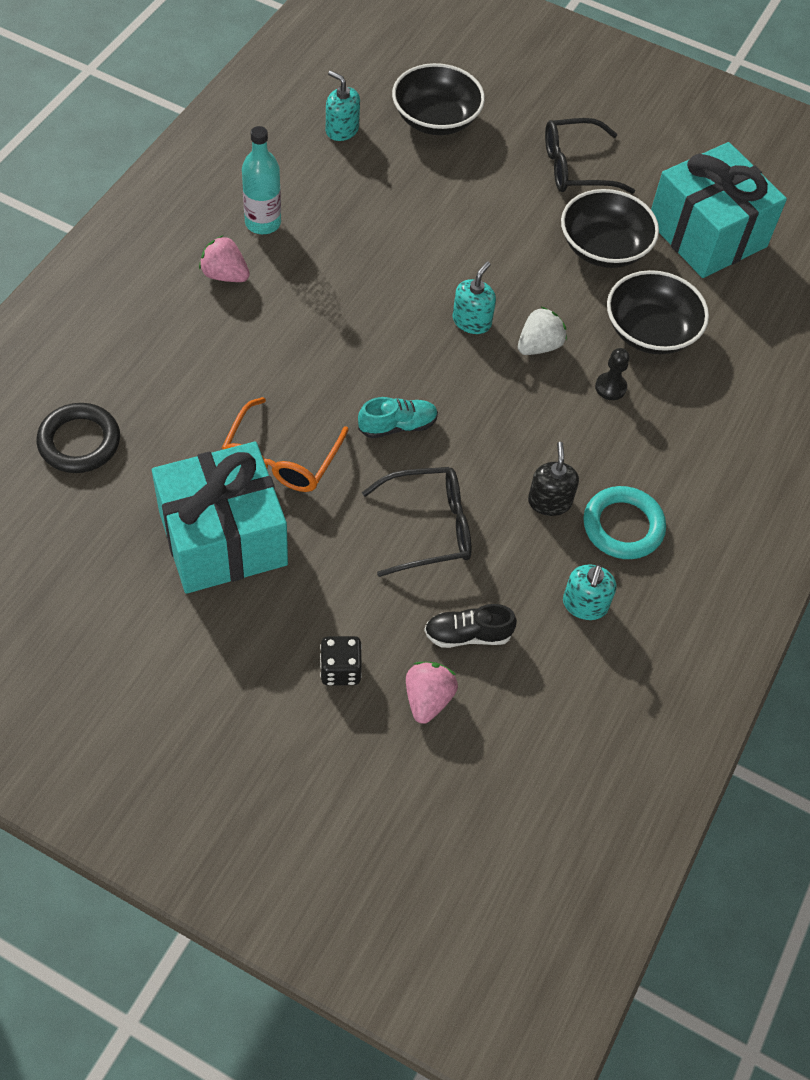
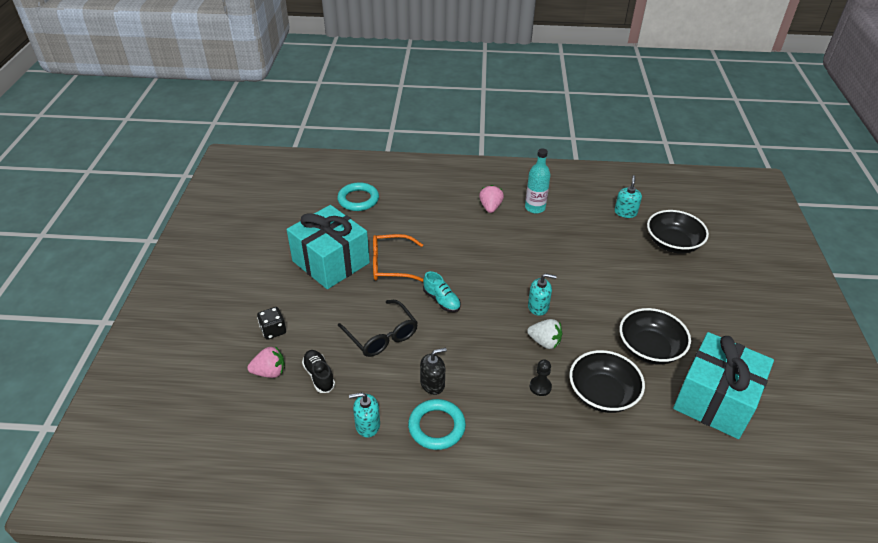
camera: 70 degrees right, 15 degrees down
black ring [37,403,120,473] -> turquoise ring [337,182,379,211]
black glasses [545,118,635,194] -> none

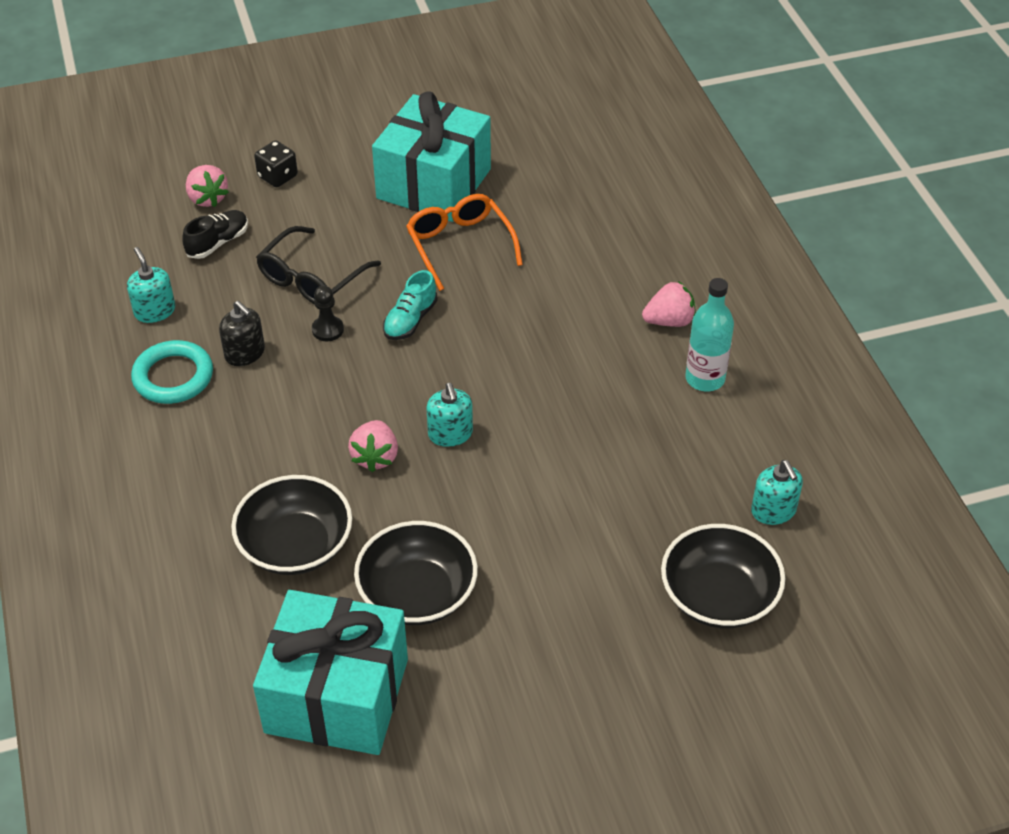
camera: 70 degrees right, 5 degrees up
turquoise ring [337,182,379,211] -> none
white strawberry [527,319,562,349] -> pink strawberry [348,420,398,472]
black pawn [530,359,552,396] -> black pawn moved to [312,286,344,341]
turquoise soap dispenser [614,175,642,218] -> turquoise soap dispenser turned 75 degrees clockwise [751,460,803,525]

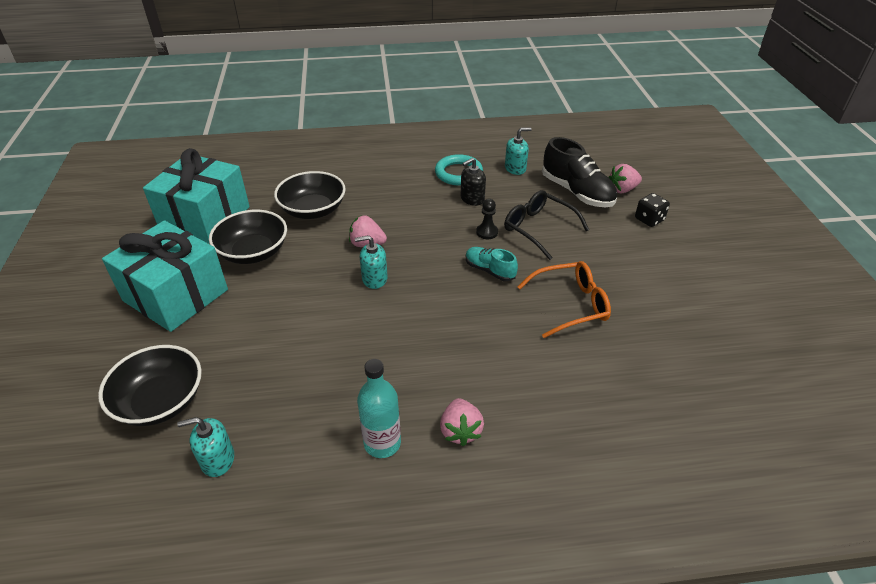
camera: 100 degrees right, 5 degrees down
black shoe [182,210,248,259] -> black shoe [542,137,617,207], size x1.77
turquoise gift [372,91,491,222] -> turquoise gift moved to [102,220,228,332]

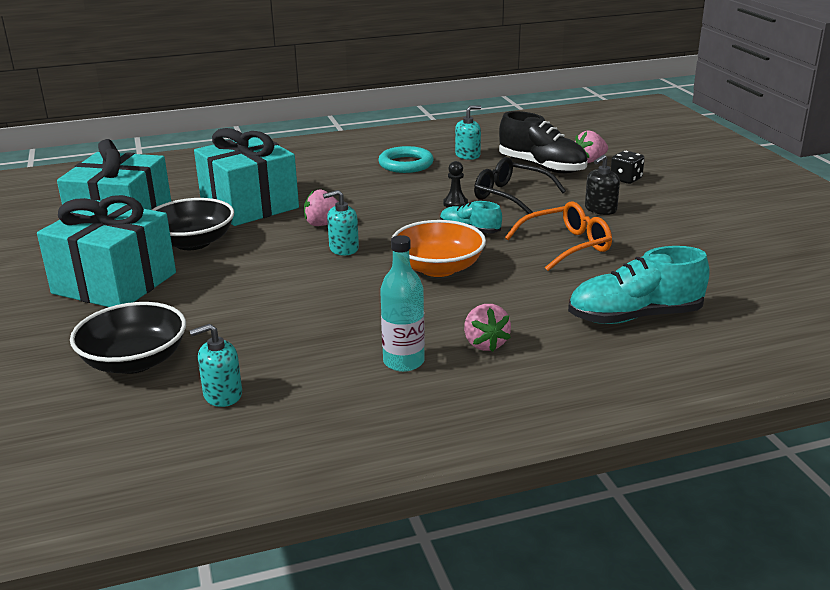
camera: 10 degrees left, 15 degrees down
black bowl [274,171,346,219] -> turquoise gift [194,128,299,226]
black soap dispenser [461,158,486,206] -> black soap dispenser moved to [585,155,620,215]
none -> orange bowl [391,220,486,277]
none -> turquoise shoe [568,246,710,324]

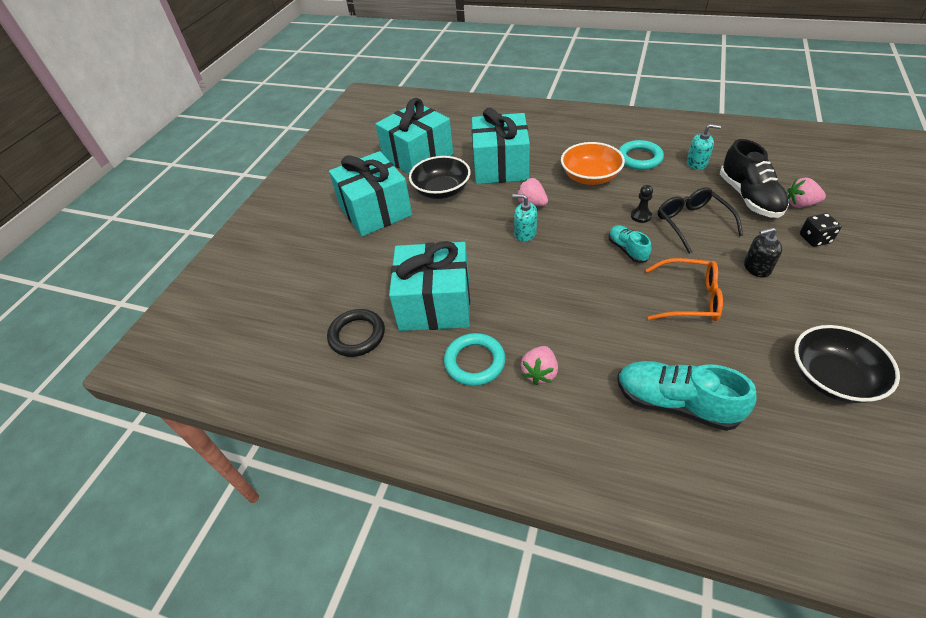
camera: 40 degrees right, 20 degrees up
black bowl [70,302,186,374] -> black bowl moved to [794,325,900,403]
turquoise soap dispenser [189,324,242,407] -> black ring [327,309,385,357]
turquoise bottle [380,235,425,372] -> turquoise ring [444,333,506,386]
orange bowl [391,220,486,277] -> orange bowl moved to [561,142,625,185]
none -> turquoise gift [389,241,470,331]

